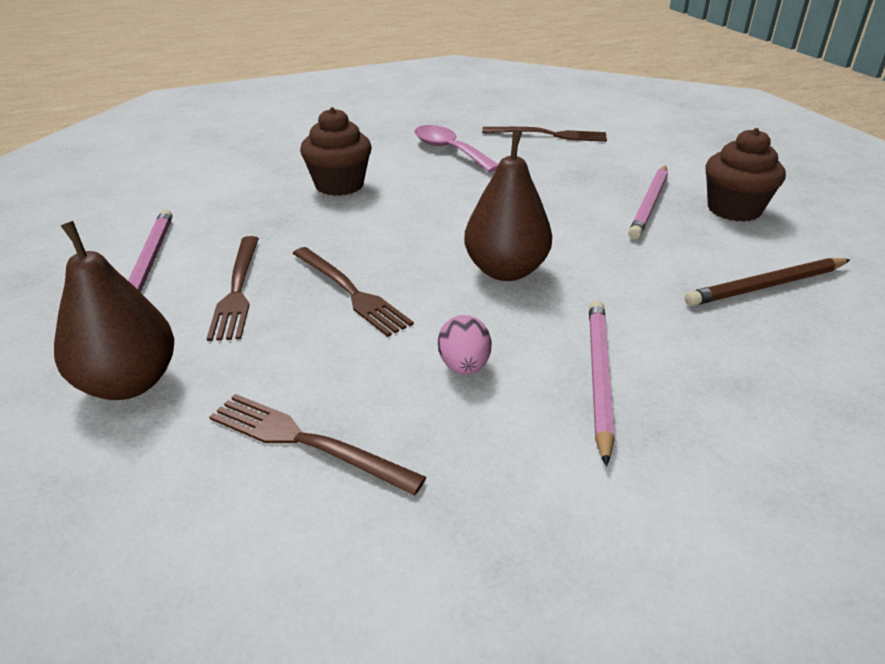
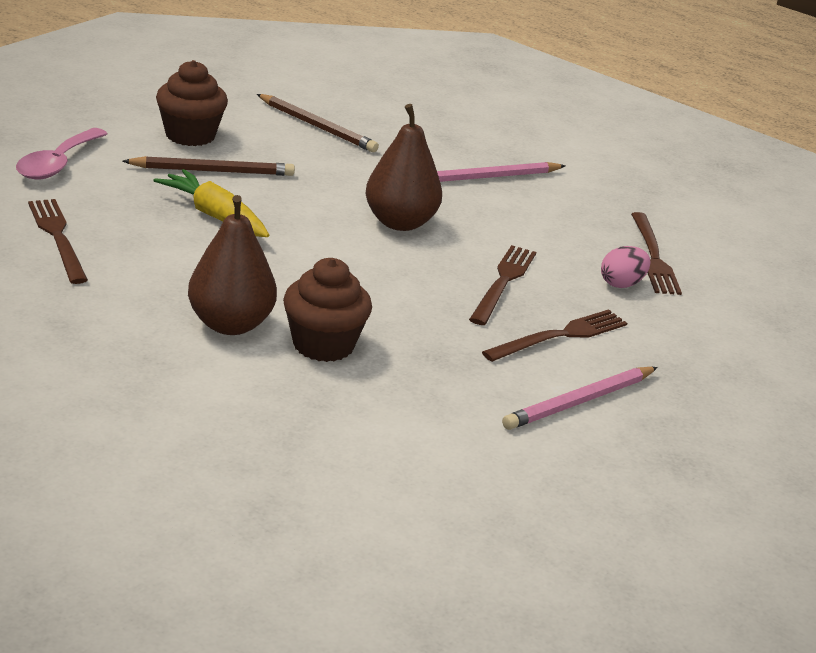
camera: 125 degrees left, 5 degrees down
brown pear [54,221,174,400] -> brown pear moved to [188,195,277,335]
pink spoon [415,125,498,172] -> pink spoon moved to [16,128,107,180]
pink egg [438,315,492,375] -> pink egg moved to [601,246,650,288]
pink pencil [628,166,668,239] -> brown pencil [122,156,295,176]
none -> yellow carrot [153,169,269,237]

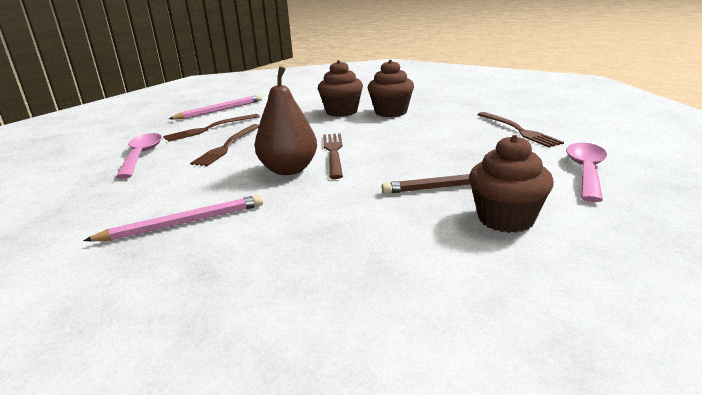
camera: 175 degrees left, 5 degrees down
yellow carrot [153,169,269,237] -> none
brown pear [188,195,277,335] -> brown cupcake [368,59,414,117]
brown pencil [257,94,379,152] -> none
pink egg [601,246,650,288] -> pink spoon [116,133,162,179]
brown fork [631,212,682,295] -> brown fork moved to [323,133,343,179]

